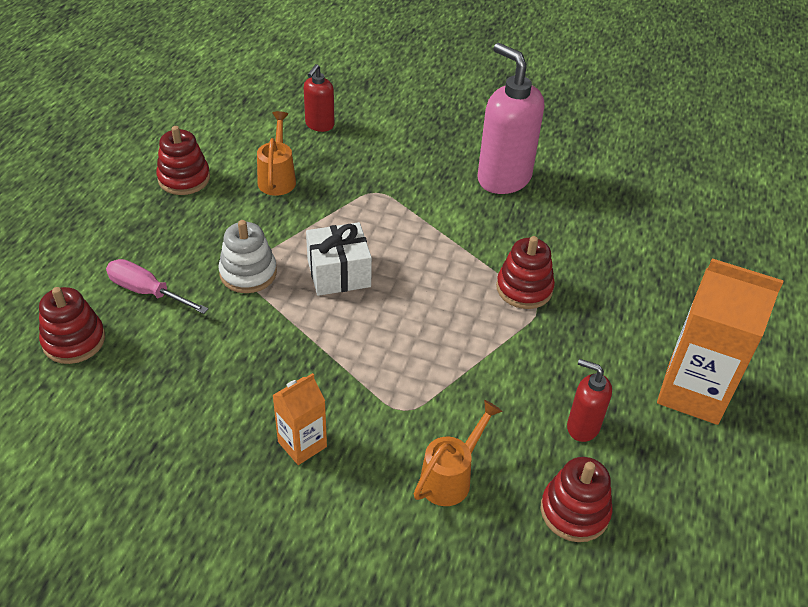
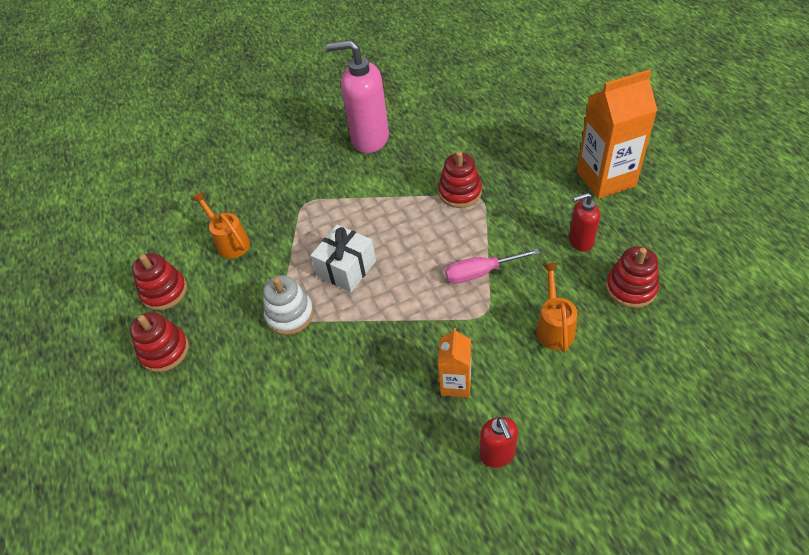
camera: 35 degrees left, 5 degrees up
red stacking toy [39,287,105,364] -> red stacking toy moved to [130,312,189,372]
pink screwdriver [106,259,208,314] -> pink screwdriver moved to [445,248,540,284]
red soap dispenser [304,64,335,132] -> red soap dispenser moved to [480,417,518,468]

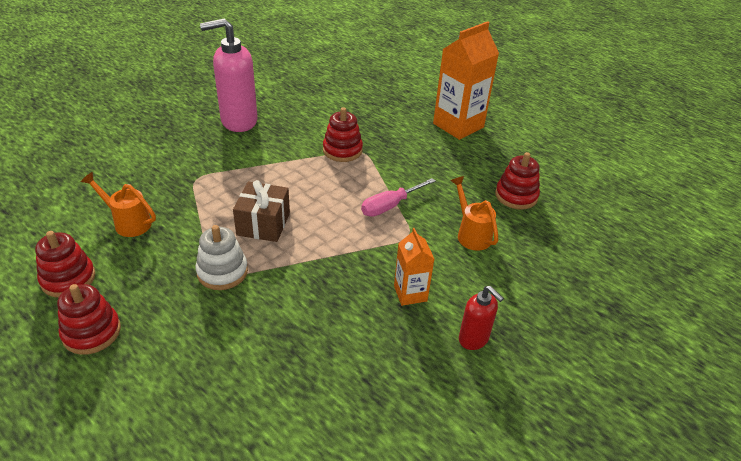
camera: 30 degrees left, 10 degrees down
white gift [311,225,376,292] -> brown gift [233,180,290,242]
red soap dispenser [569,193,600,252] -> none

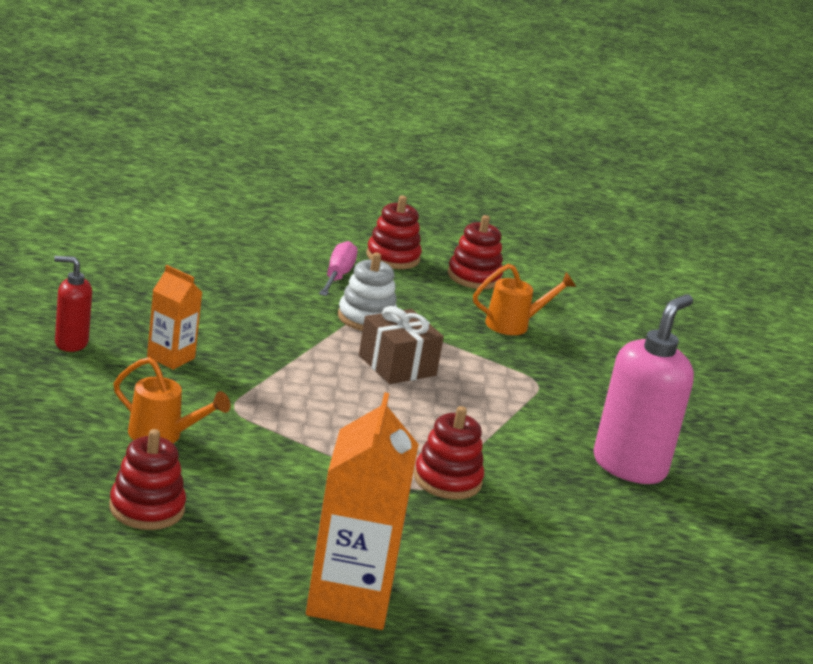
camera: 135 degrees right, 15 degrees down
pink screwdriver [361,178,436,217] -> pink screwdriver moved to [319,241,358,296]

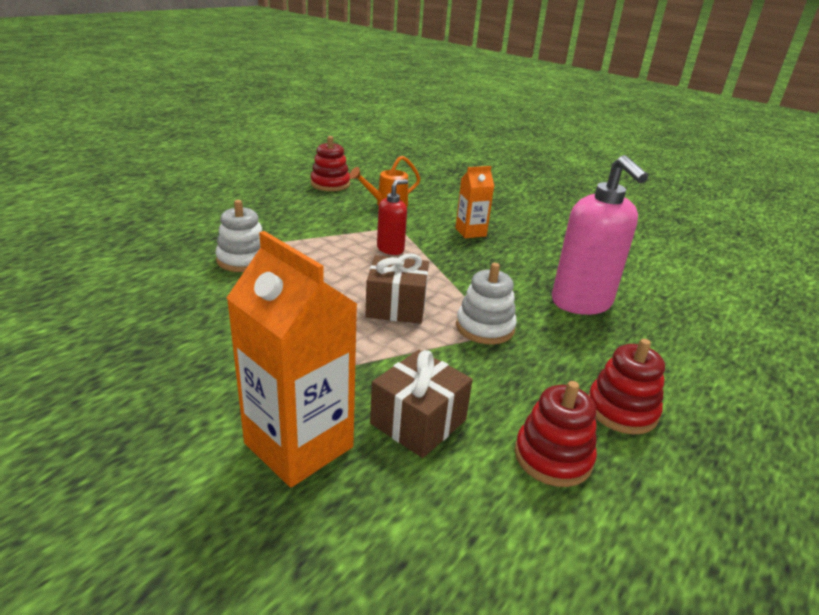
camera: 130 degrees right, 5 degrees up
red soap dispenser [54,256,92,352] -> red soap dispenser moved to [377,179,408,255]
orange carton [306,392,419,630] -> orange carton moved to [226,231,357,487]
pink screwdriver [319,241,358,296] -> none
red stacking toy [414,406,484,499] -> white stacking toy [215,200,262,272]
orange watering can [473,264,576,335] -> brown gift [370,350,473,458]
pink soap dispenser [594,294,694,484] -> pink soap dispenser moved to [552,155,648,315]

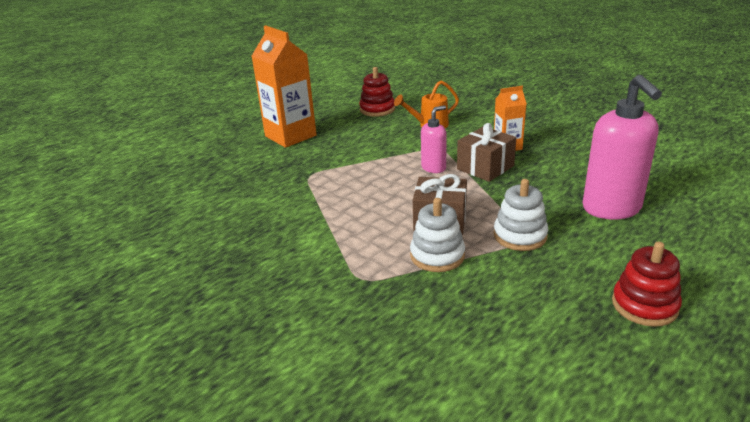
camera: 10 degrees right, 0 degrees up
white stacking toy [215,200,262,272] -> white stacking toy moved to [410,198,465,272]
orange carton [226,231,357,487] -> orange carton moved to [252,25,317,148]
brown gift [370,350,473,458] -> brown gift moved to [457,123,516,182]
red soap dispenser [377,179,408,255] -> pink soap dispenser [421,105,447,173]
red stacking toy [515,381,597,487] -> none

